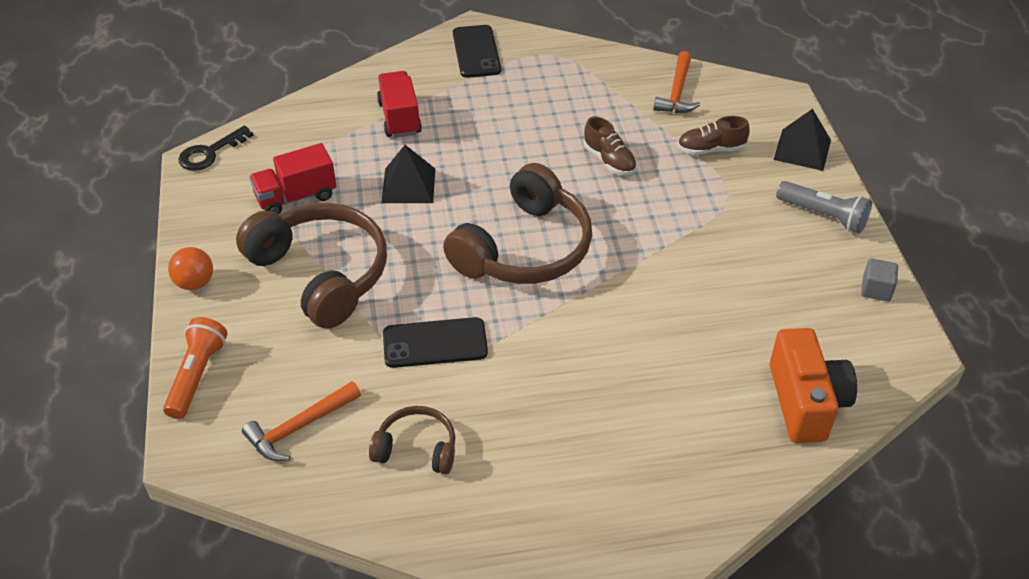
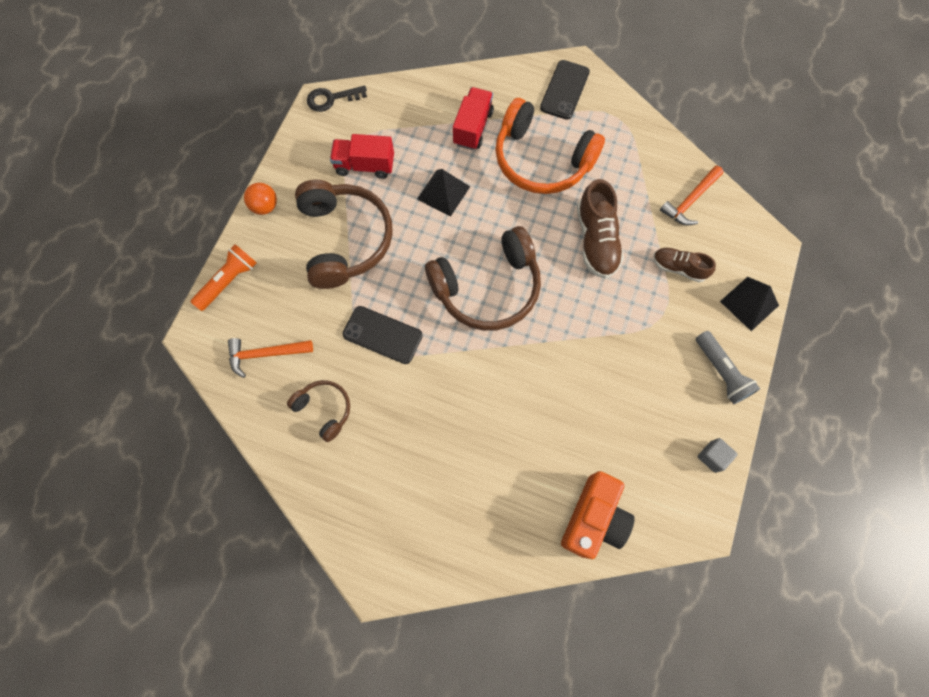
camera: 30 degrees right, 25 degrees up
brown shoe [584,117,637,175] -> brown shoe [577,179,624,278], size x1.61
none -> orange headphones [495,98,605,194]

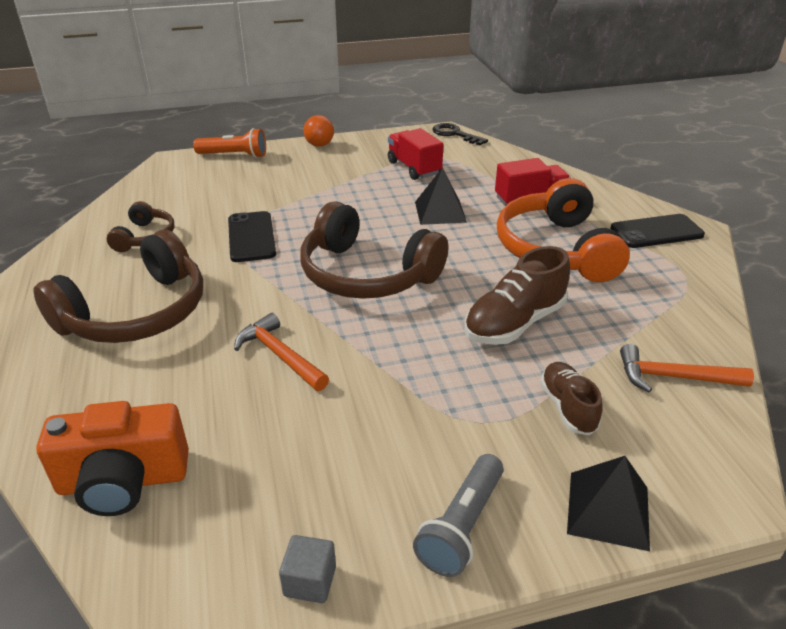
camera: 55 degrees right, 35 degrees down
orange hammer [228,338,313,378] -> orange hammer moved to [234,313,329,391]
brown headphones [295,179,393,289] -> brown headphones moved to [33,230,203,343]

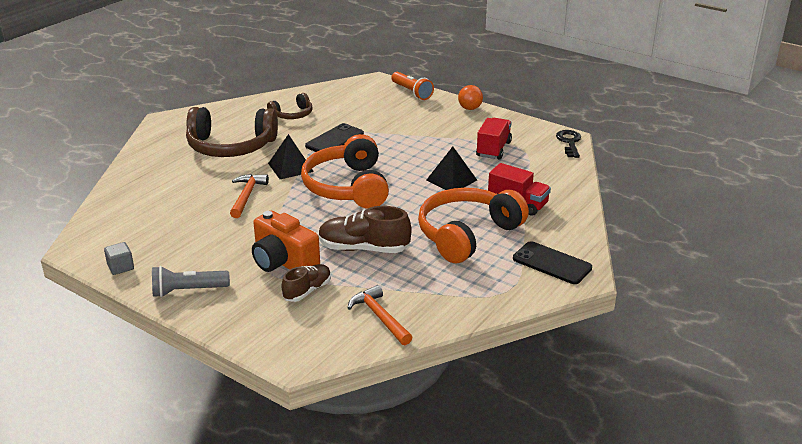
camera: 50 degrees right, 5 degrees down
orange camera [37,401,189,516] -> orange camera moved to [252,211,320,272]
brown headphones [300,201,448,299] -> orange headphones [301,134,389,209]
black pyramid [567,456,650,551] -> black pyramid moved to [268,134,314,179]

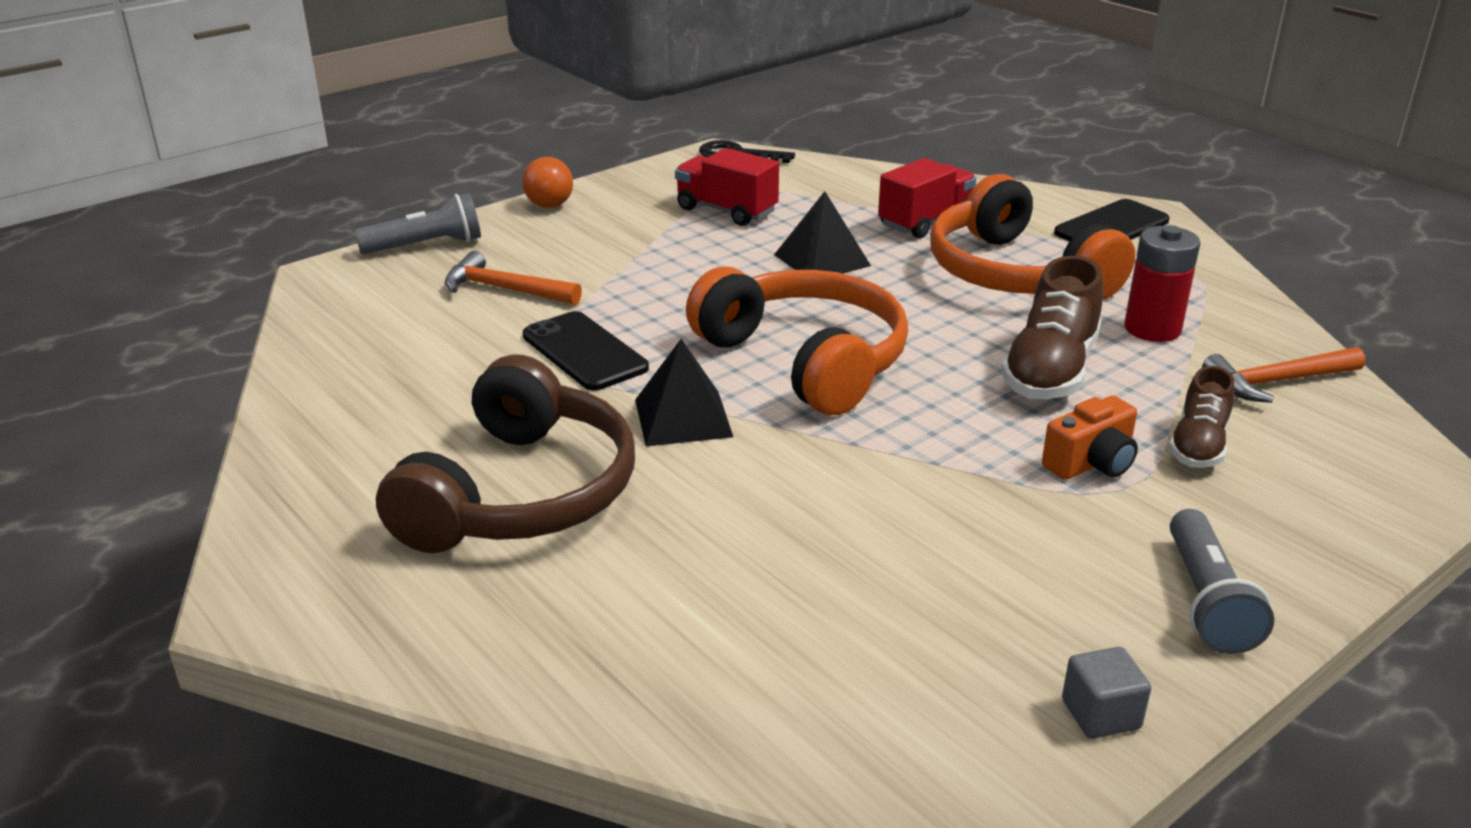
camera: 75 degrees left, 0 degrees up
orange hammer [230,174,269,218] -> orange hammer moved to [445,251,582,305]
orange camera [252,211,320,272] -> orange camera [1042,396,1138,480], size x0.62
brown headphones [267,93,313,119] -> none
brown shoe [282,264,331,302] -> brown shoe turned 120 degrees counterclockwise [1169,366,1235,468]
orange headphones [301,134,389,209] -> orange headphones turned 135 degrees counterclockwise [686,266,908,415]
orange flashlight [391,72,434,100] -> grey flashlight [354,193,481,254]
none -> red battery [1124,225,1200,342]

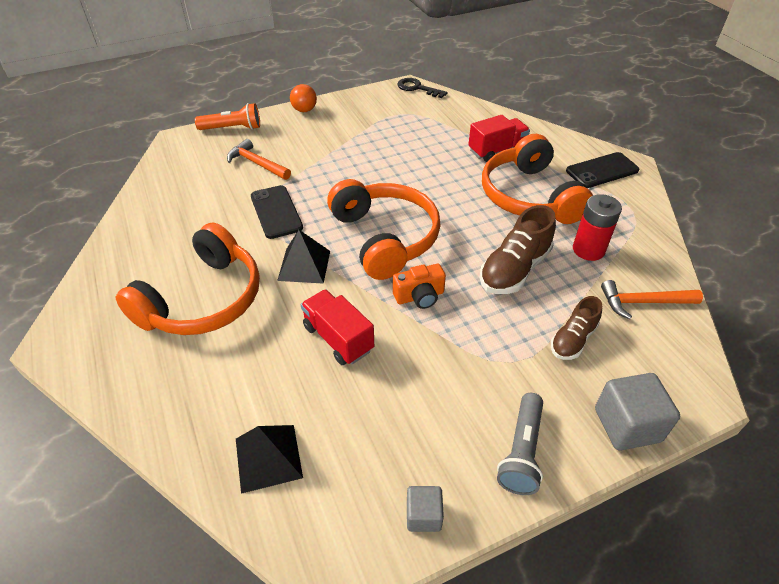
camera: 15 degrees right, 15 degrees up
grey flashlight [354,193,481,254] -> orange flashlight [195,103,260,130]
brown headphones [376,354,635,553] -> orange headphones [116,223,260,335]
red truck [675,148,779,226] -> red truck moved to [301,289,374,365]
black pyramid [774,191,871,273] -> black pyramid moved to [236,425,303,494]
orange camera [1042,396,1138,480] -> orange camera moved to [393,264,446,309]
none -> grey cube [595,373,680,451]

